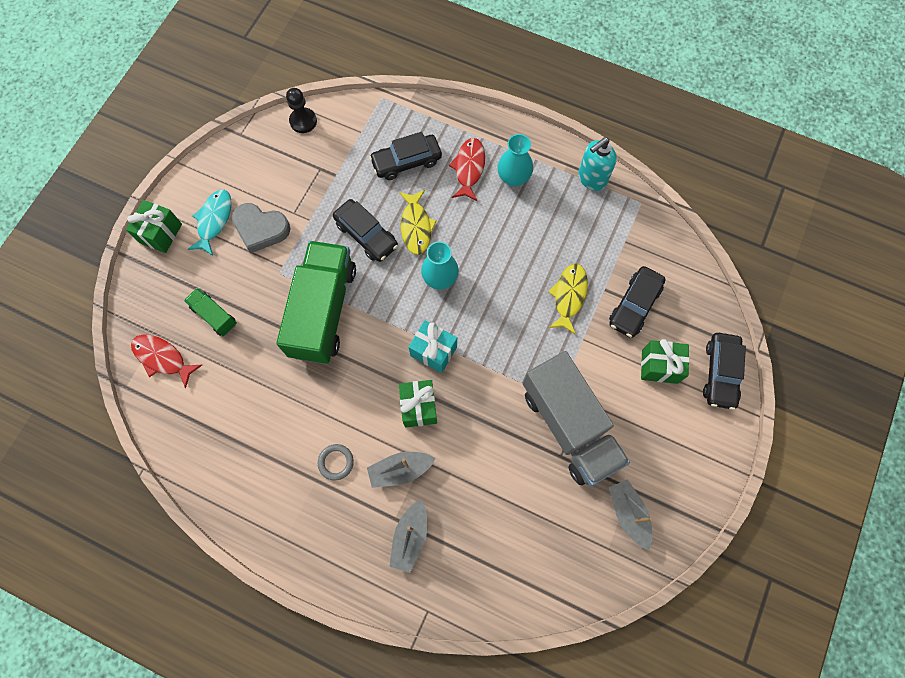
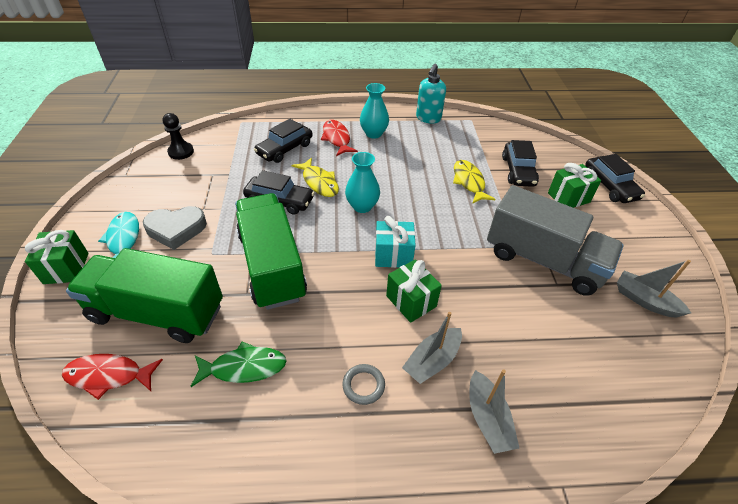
camera: 30 degrees left, 25 degrees down
green truck [184,288,237,336] -> green truck [66,248,223,343], size x2.20
none -> green fish [190,342,287,387]

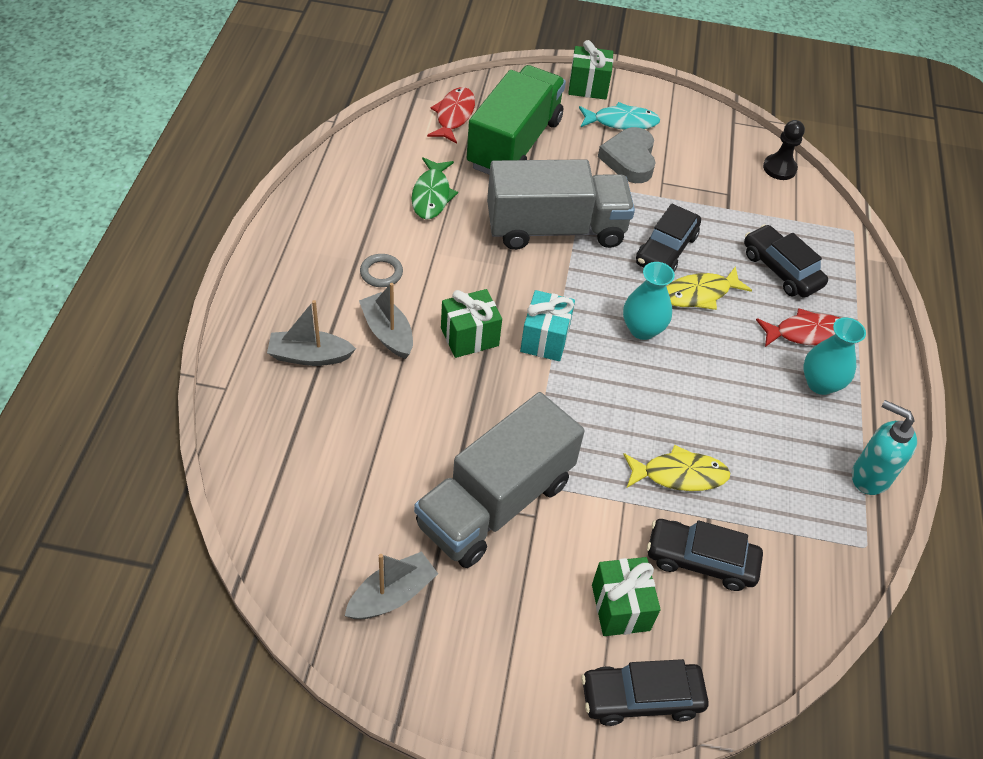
camera: 100 degrees right, 5 degrees up
green truck [235,193,307,310] -> grey truck [487,159,635,250]

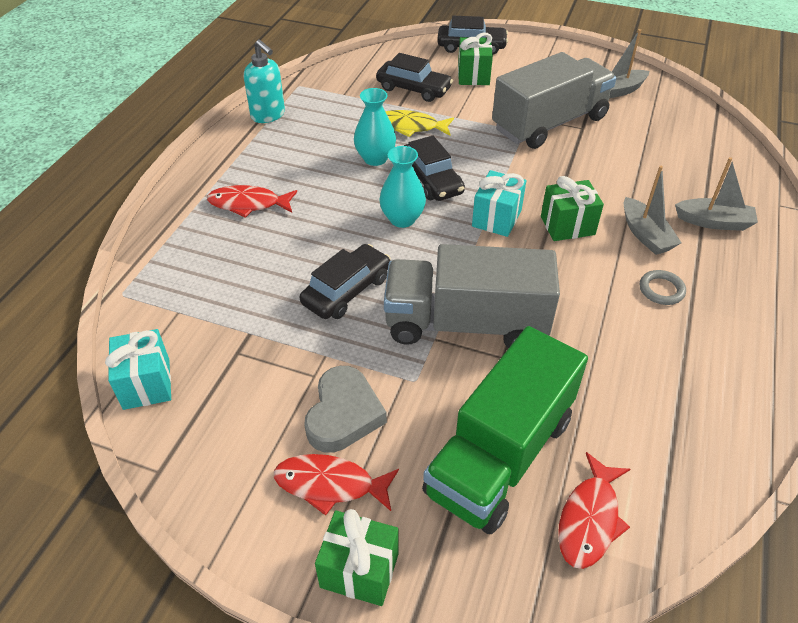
camera: 165 degrees left, 5 degrees down
green fish [411,157,458,219] -> none
turquoise fish [579,102,660,130] -> red fish [274,454,399,516]
yellow fish [666,266,752,310] -> none
black car [744,224,828,298] -> black car moved to [404,136,465,201]
black pawn [763,120,805,180] -> turquoise gift [105,329,171,410]
turquoise vase [803,317,866,395] -> turquoise vase moved to [354,88,396,166]

